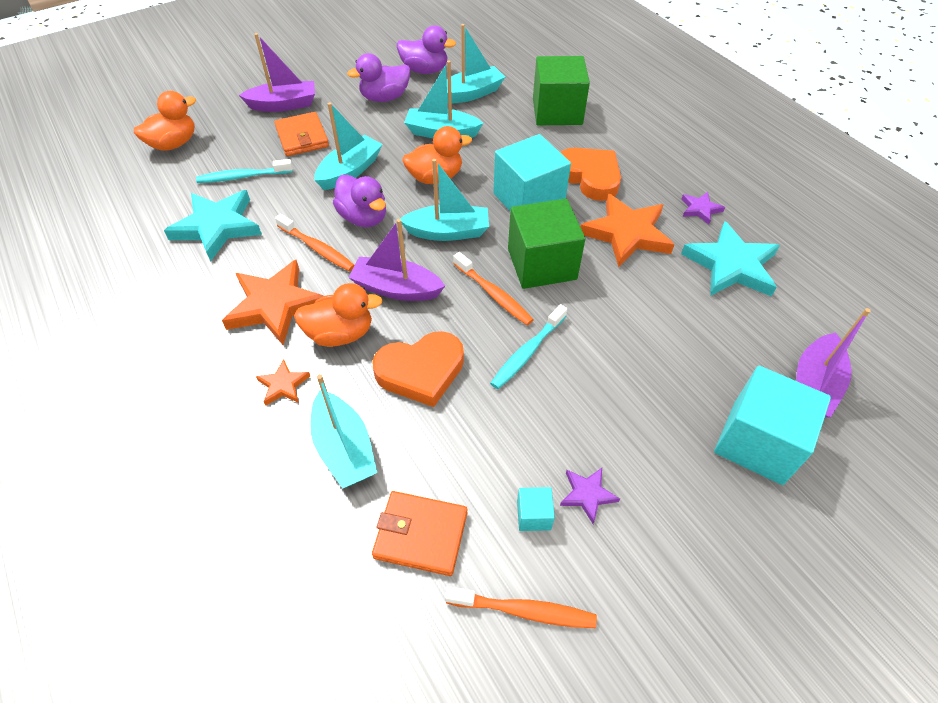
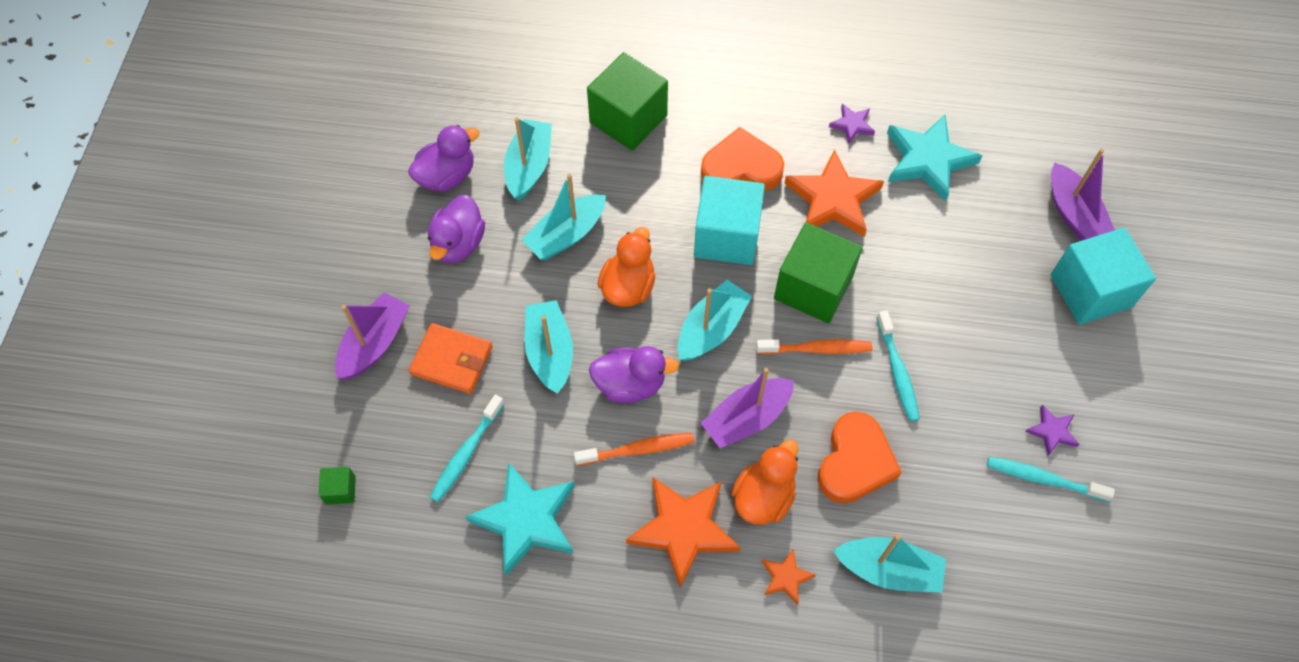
camera: 50 degrees left, 10 degrees up
orange duck [134,91,196,151] -> green cube [319,467,356,505]
orange wallet [372,491,467,576] -> none
orange toothbrush [445,586,597,628] -> none
turquoise cube [517,487,555,531] -> turquoise toothbrush [987,457,1115,502]

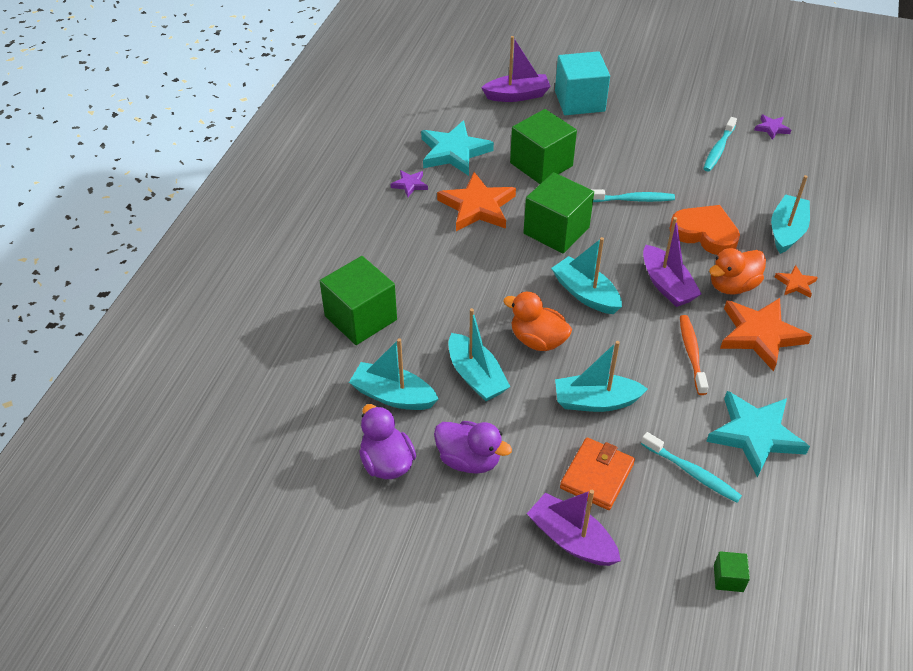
camera: 80 degrees left, 15 degrees down
purple duck [589,346,679,403] -> none
turquoise cube [694,176,765,265] -> none
orange heart [701,127,784,191] -> none
orange duck [731,439,799,525] -> orange duck turned 75 degrees counterclockwise [709,248,766,295]
orange toothbrush [756,339,873,354] -> none
purple star [1025,405,1080,456] -> purple star moved to [754,115,791,140]
none -> green cube [510,109,577,184]

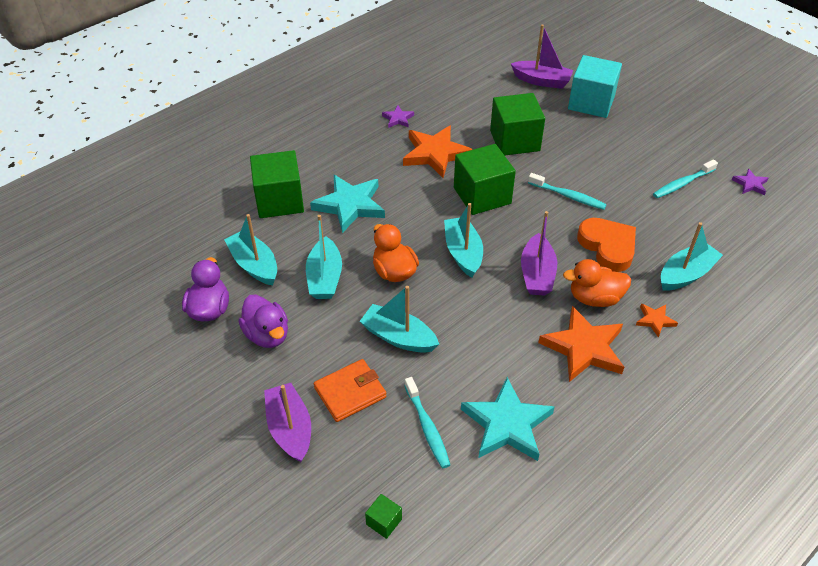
camera: 30 degrees right, 0 degrees up
turquoise star [421,120,494,176] -> turquoise star moved to [310,175,385,233]
orange toothbrush [680,315,709,395] -> none

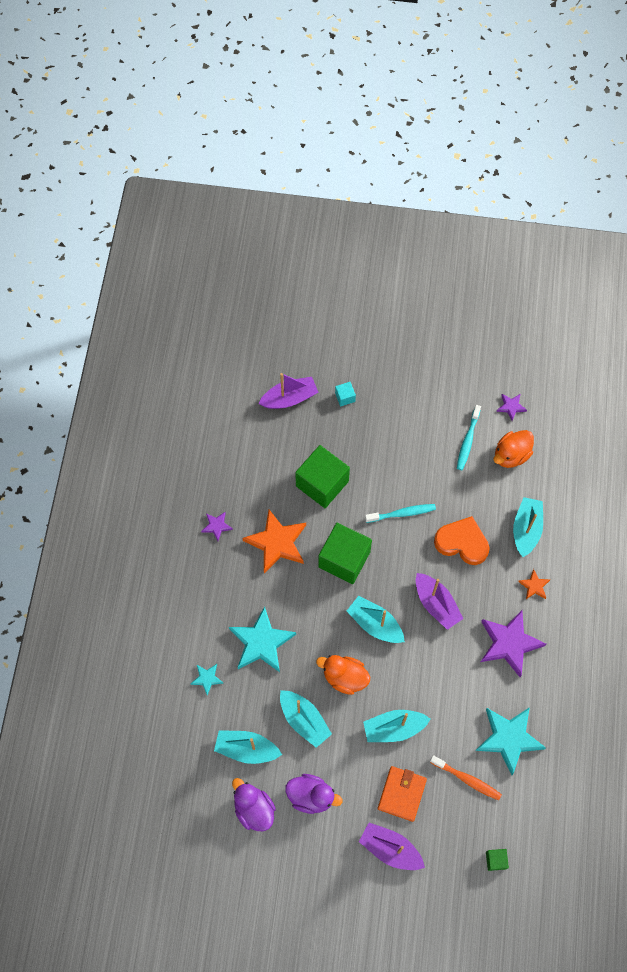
camera: 40 degrees left, 20 degrees up
green cube [250,150,304,218] -> turquoise star [191,664,224,696]
turquoise toothbrush [404,377,450,468] -> orange toothbrush [430,755,502,800]
orange star [538,306,624,382] -> purple star [481,610,546,677]
orange duck [563,259,631,307] -> orange duck moved to [494,430,534,468]
turquoise cube [568,55,622,118] -> turquoise cube [335,382,356,407], size x0.43

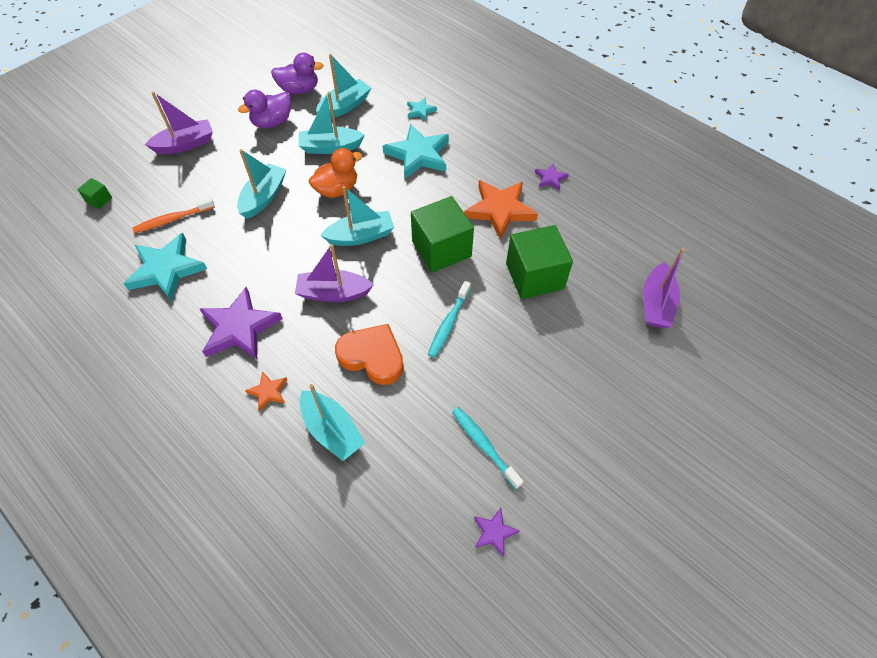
camera: 125 degrees right, 10 degrees down
turquoise cube [335,382,356,407] -> none
orange wallet [378,766,427,822] -> none
orange heart [434,516,490,565] -> orange heart turned 120 degrees counterclockwise [335,324,404,385]
orange duck [494,430,534,468] -> none

